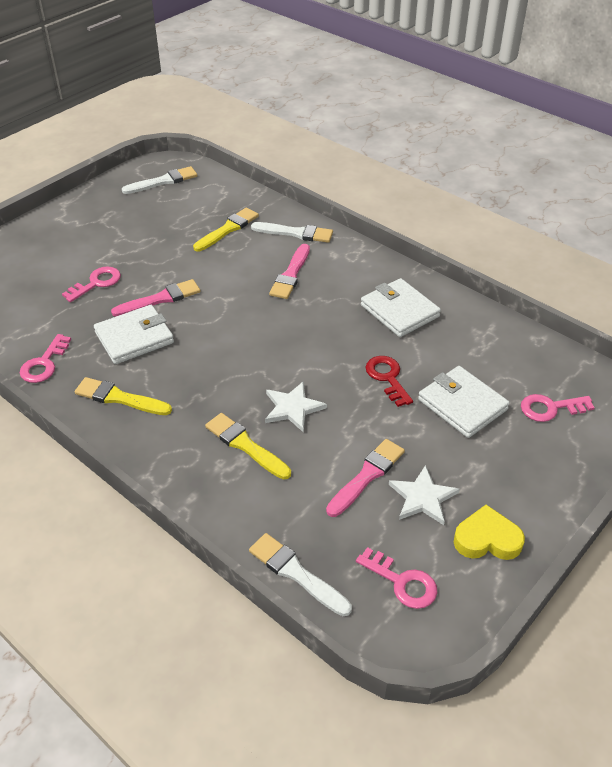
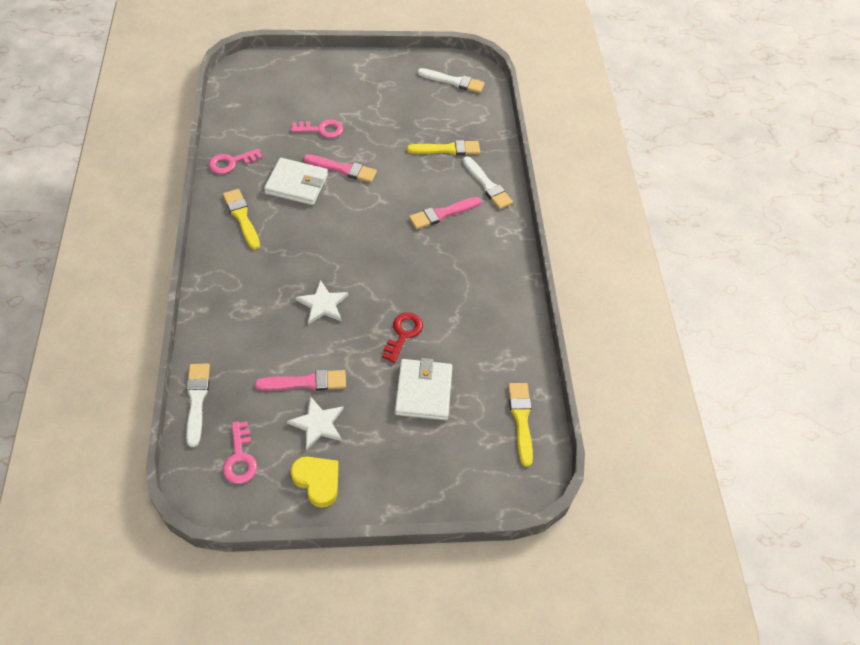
camera: 40 degrees right, 10 degrees up
yellow brush [205,413,291,479] -> yellow brush moved to [508,383,533,467]
white wallet [361,278,441,337] -> none
pink key [521,394,595,422] -> none

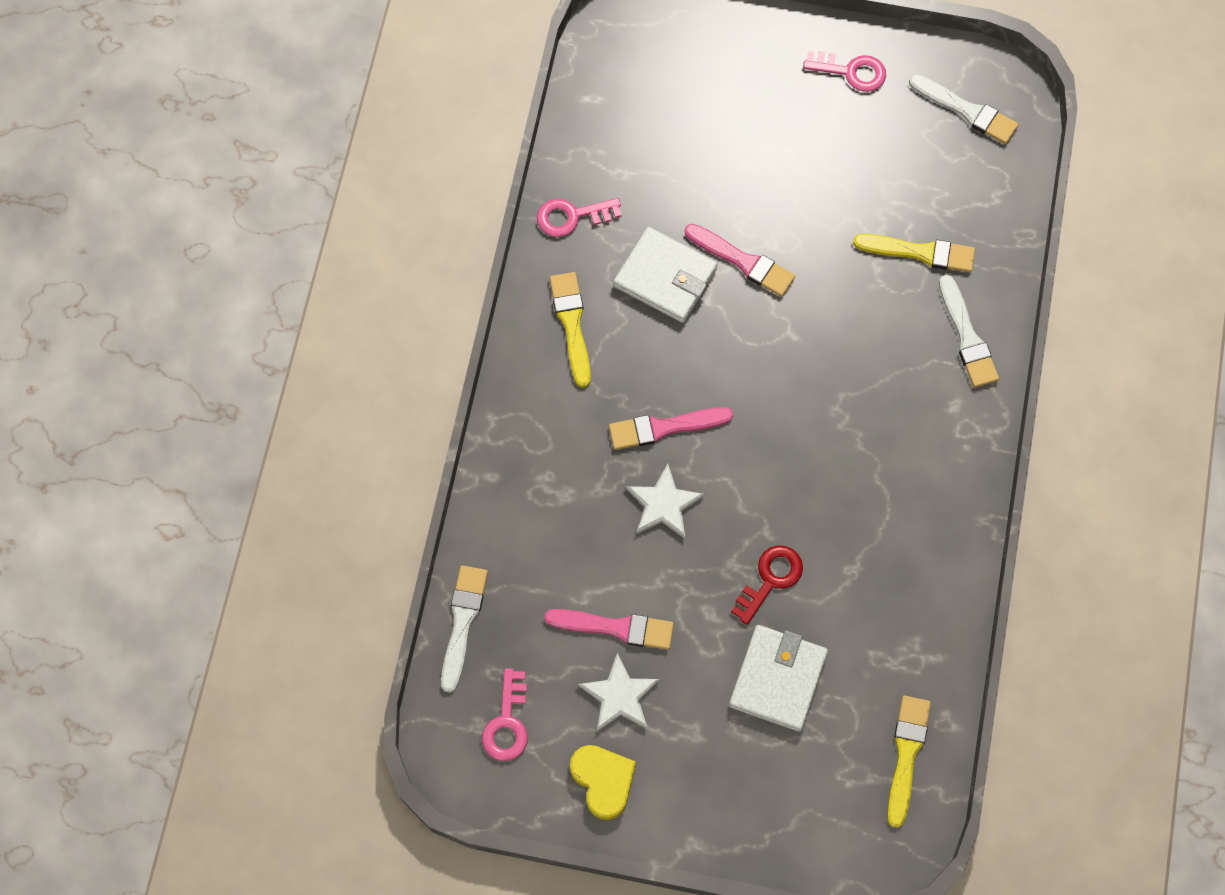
camera: 20 degrees right, 15 degrees up
pink key [291,119,343,138] -> pink key moved to [803,51,886,92]
pink brush [409,197,482,229] -> pink brush moved to [609,407,733,450]

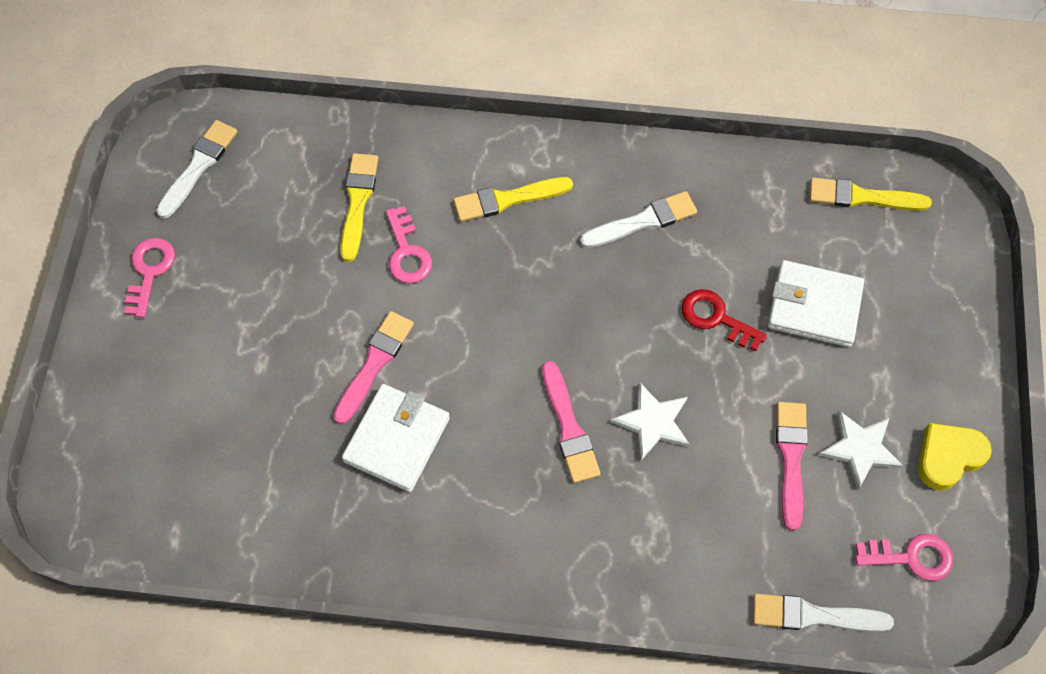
camera: 95 degrees left, 5 degrees down
pink key [537,198,622,237] -> pink key moved to [386,206,432,283]
yellow brush [550,272,591,387] -> yellow brush moved to [454,177,573,222]
white brush [939,275,999,388] -> white brush moved to [580,191,697,248]

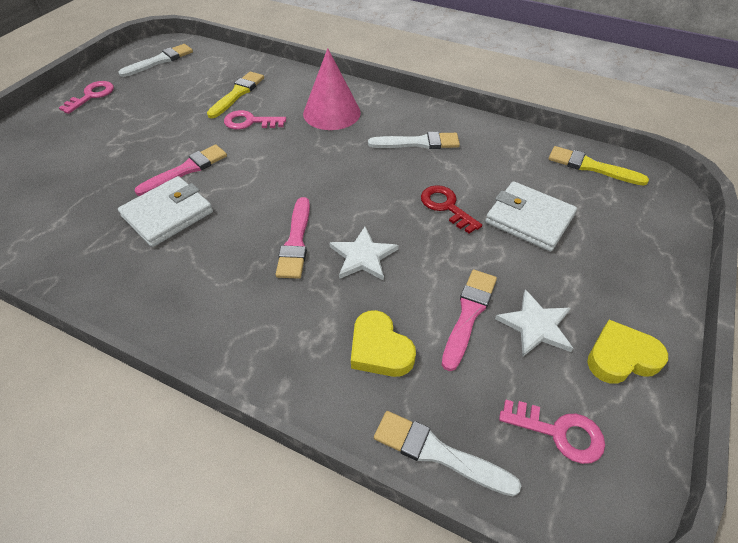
camera: 20 degrees right, 15 degrees down
pink key [386,206,432,283] -> pink key turned 90 degrees clockwise [224,110,286,130]
yellow brush [454,177,573,222] -> pink cone [303,48,361,130]
none -> yellow heart [351,310,416,377]

